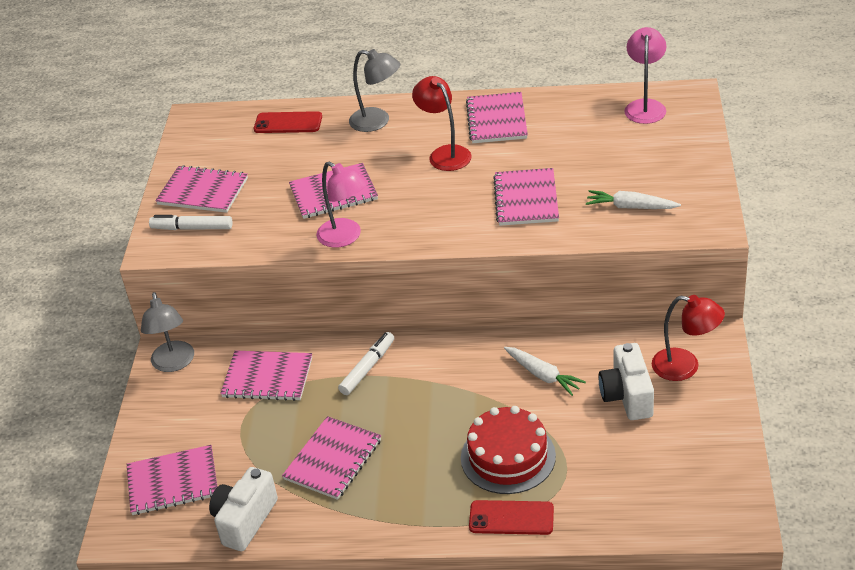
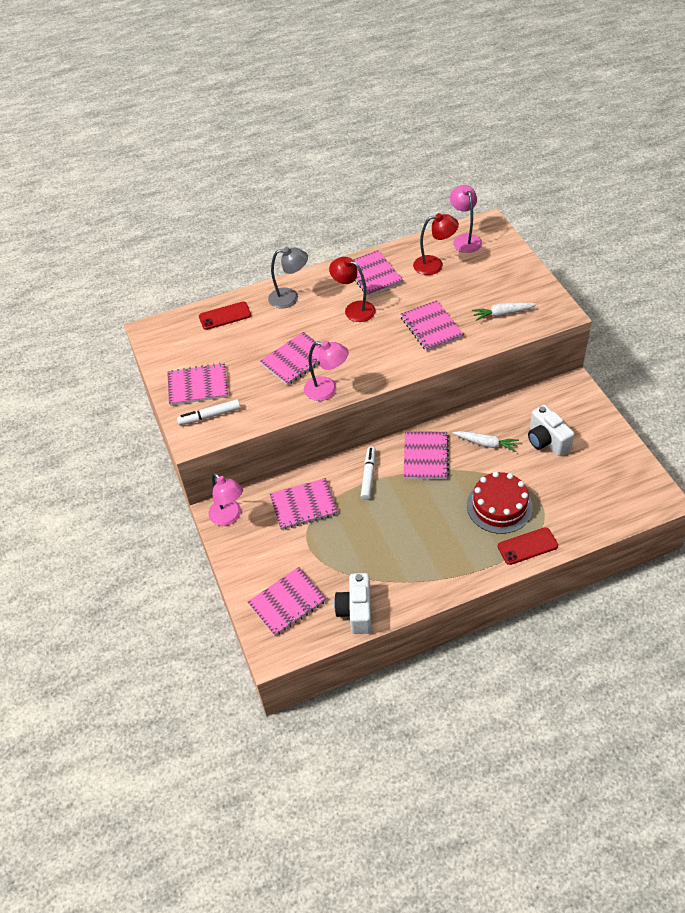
camera: 25 degrees left, 10 degrees up
grey lamp [141,292,194,372] -> pink lamp [208,473,243,526]
pink notebook [282,416,381,500] -> pink notebook moved to [404,431,449,479]
red lamp [652,295,725,381] -> red lamp moved to [413,213,459,275]

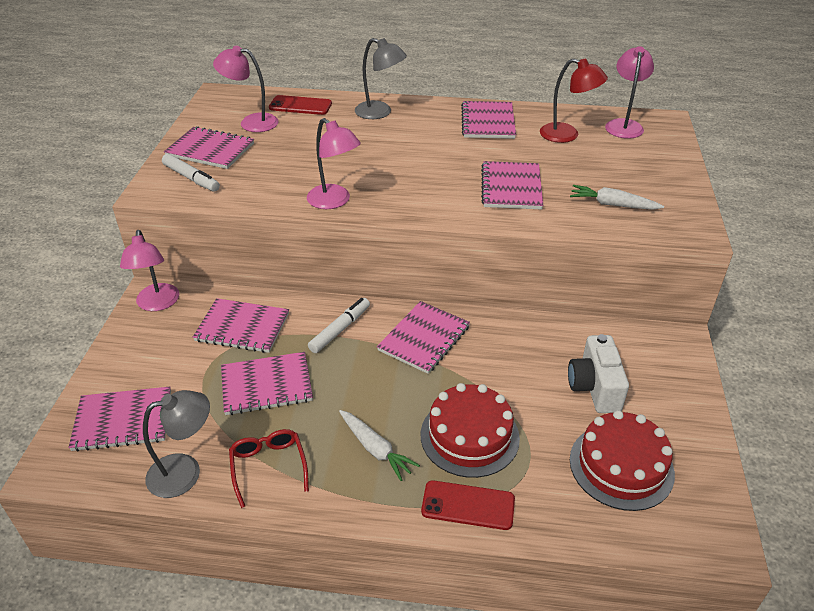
camera: 25 degrees right, 10 degrees down
white marker [177,399,240,425] -> white marker turned 150 degrees counterclockwise [162,154,220,192]
pink notebook [260,332,322,385] -> pink notebook moved to [221,352,313,415]
red lamp [329,257,376,322] -> none
white camera [334,573,371,634] -> grey lamp [143,390,210,498]
white carrot [452,431,519,452] -> white carrot moved to [339,410,420,481]
none -> pink lamp [213,46,279,132]
none -> red glasses [229,429,309,508]
none -> red cake [570,410,675,511]

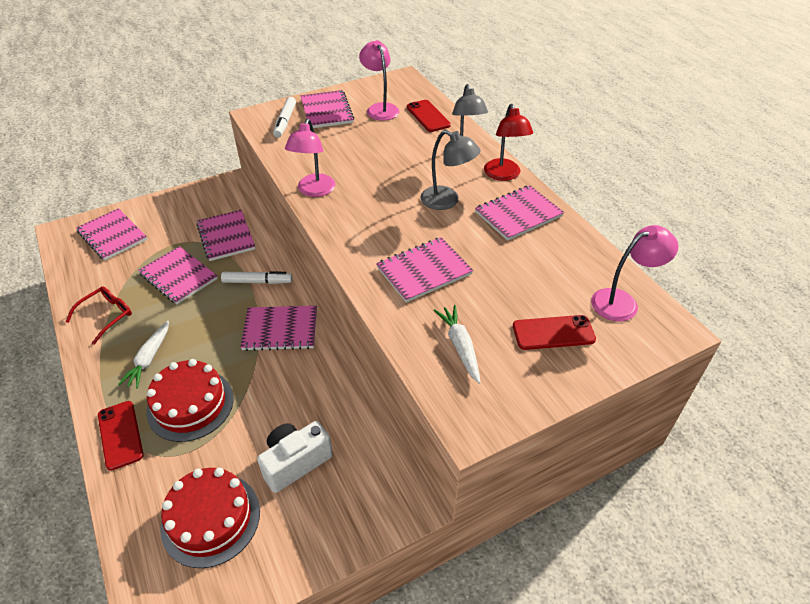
camera: 55 degrees right, 5 degrees up
pink lamp [120,230,179,311] -> none
grey lamp [143,390,210,498] -> grey lamp moved to [420,130,481,210]
red lamp [540,59,608,143] -> red lamp moved to [484,104,533,181]
none -> red phone [513,315,596,350]

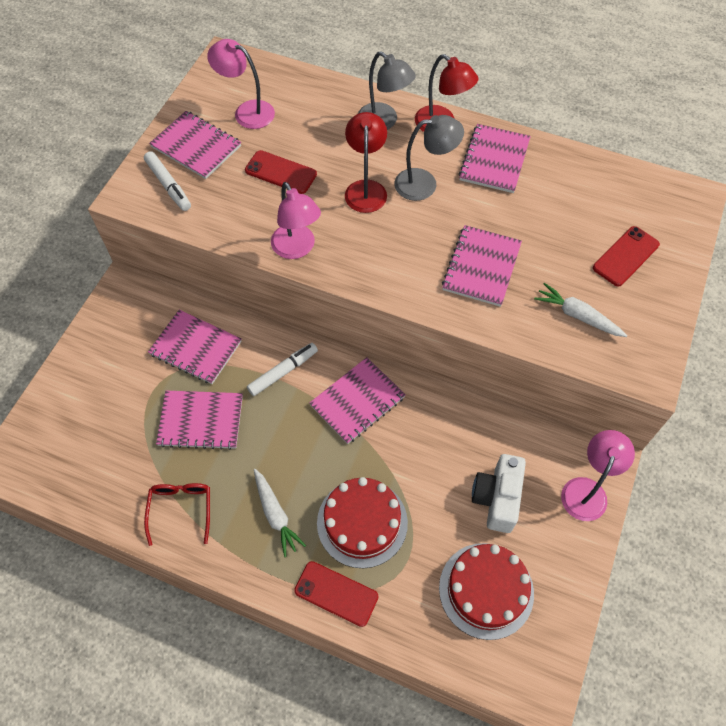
camera: 40 degrees left, 15 degrees up
pink notebook [76,208,148,260] -> none
red phone [407,100,451,132] -> red phone moved to [245,150,317,194]
pink lamp [591,225,678,321] -> pink lamp moved to [561,430,635,521]
none -> red lamp [345,112,387,213]

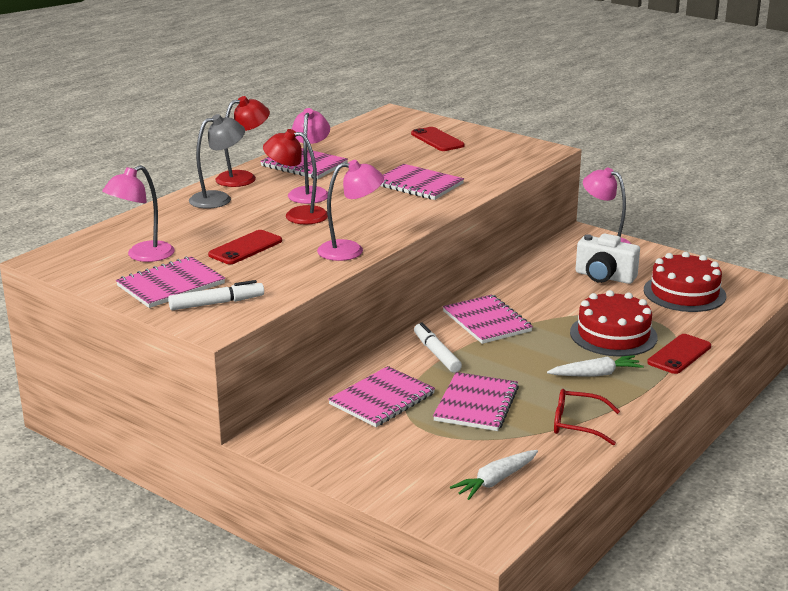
camera: 75 degrees left, 35 degrees down
grey lamp [394,115,464,201] -> pink lamp [288,108,330,204]
white carrot [534,283,628,337] -> white carrot moved to [450,450,538,500]

